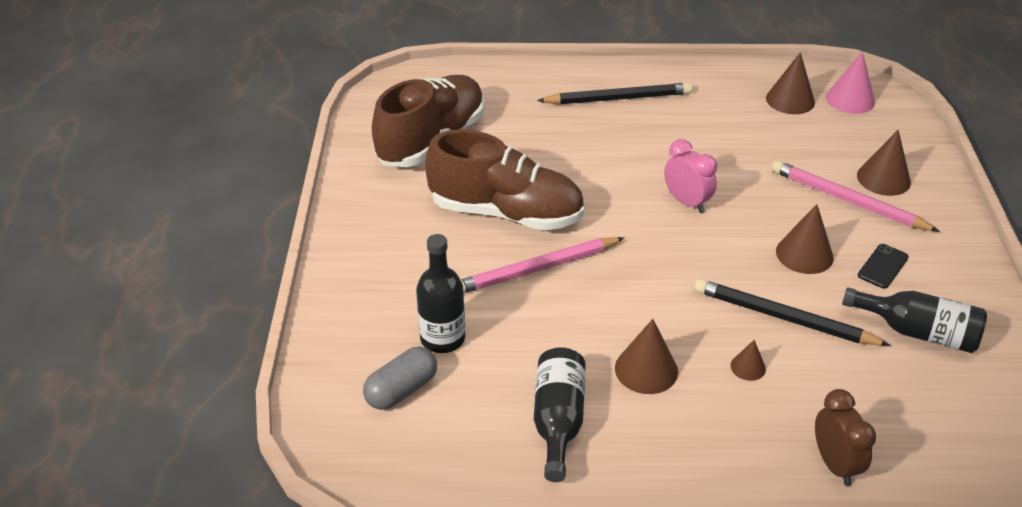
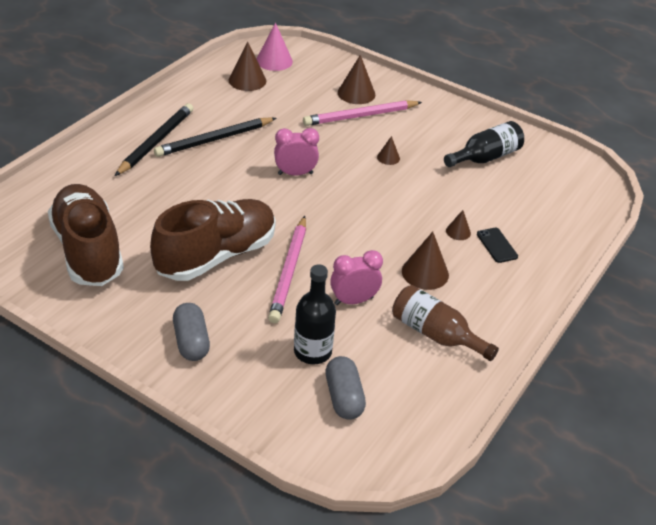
camera: 60 degrees left, 0 degrees up
black bottle [534,347,586,482] -> brown bottle [392,285,499,361]
black pencil [694,279,890,346] -> black pencil moved to [154,117,276,157]
brown cone [776,204,834,274] -> brown cone [377,136,400,165], size x0.55
brown clock [815,389,876,486] -> none
black phone [858,244,909,289] -> black phone moved to [477,228,518,263]
none -> grey capsule [173,303,210,361]
none -> pink clock [330,250,383,305]

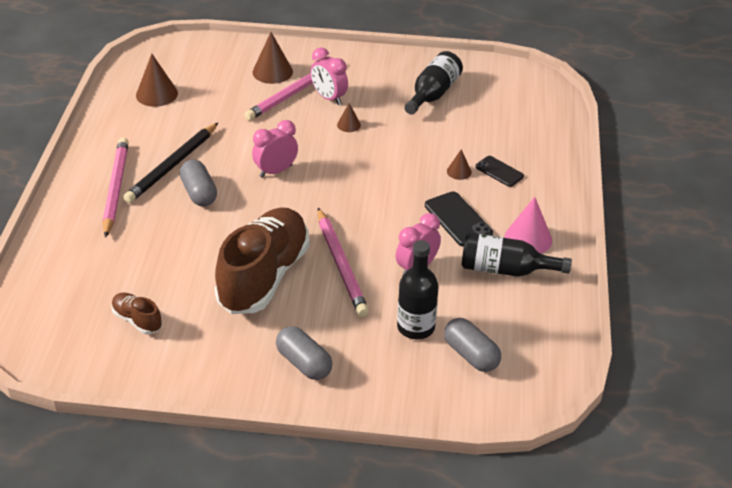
camera: 25 degrees left, 0 degrees up
brown shoe [48,184,124,286] -> brown shoe [111,292,162,334], size x0.43
black pencil [115,103,193,176] -> pink pencil [103,138,129,238]
pink cone [257,23,293,71] -> pink cone moved to [505,197,552,254]
brown bottle [392,285,499,361] -> black bottle [461,233,572,277]
brown cone [402,232,449,290] -> black phone [425,191,493,247]
none -> grey capsule [180,159,217,207]
none -> pink clock [310,48,348,105]

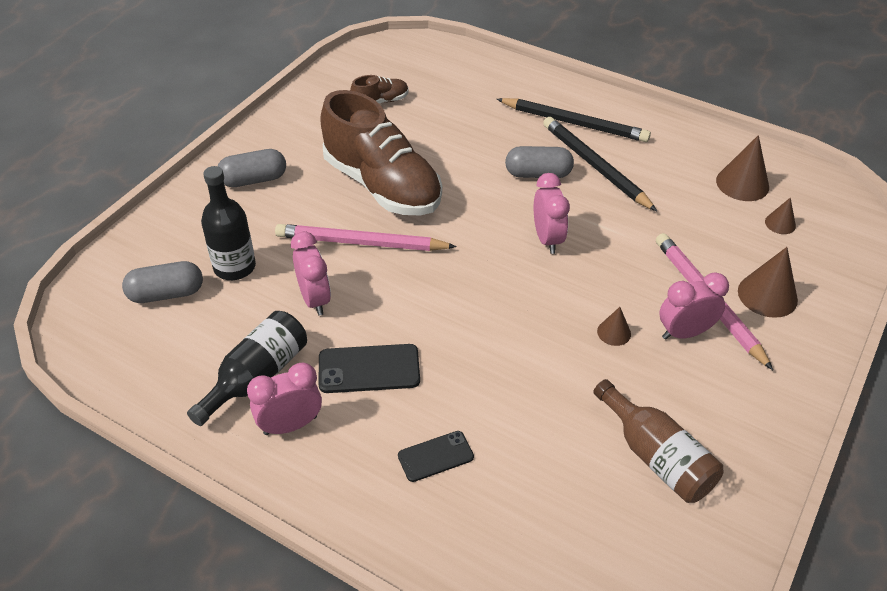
camera: 115 degrees right, 5 degrees up
pink pencil [103,138,129,238] -> black pencil [497,98,651,142]
black bottle [404,51,463,115] -> brown bottle [593,379,723,503]
brown cone [447,149,472,180] -> brown cone moved to [765,197,796,234]
pink cone [505,197,552,254] -> pink clock [247,363,322,435]

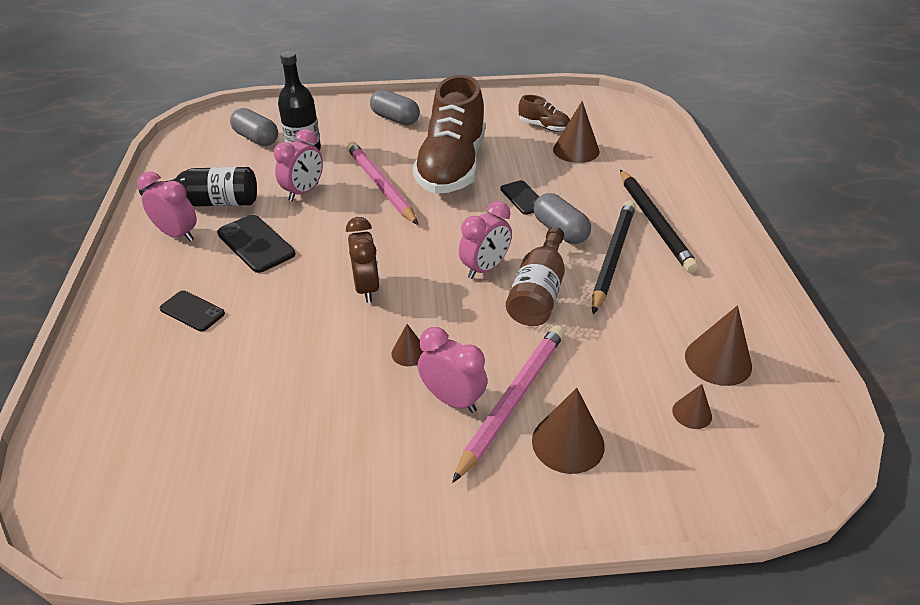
camera: 55 degrees right, 5 degrees down
brown bottle [593,379,723,503] -> brown bottle moved to [506,227,565,326]
none -> brown clock [346,217,380,303]
none -> black phone [500,180,539,215]
none -> brown cone [553,101,600,163]

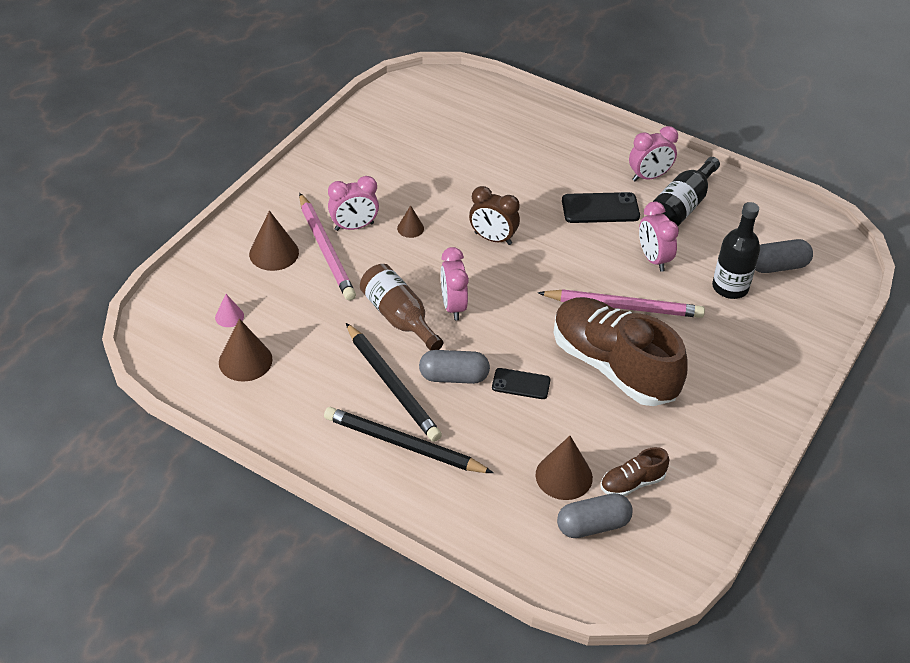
camera: 125 degrees right, 5 degrees up
black phone [160,290,225,332] -> none
grey capsule [370,90,420,125] -> grey capsule moved to [557,493,633,538]
brown cone [672,384,712,429] -> pink cone [215,294,244,327]

